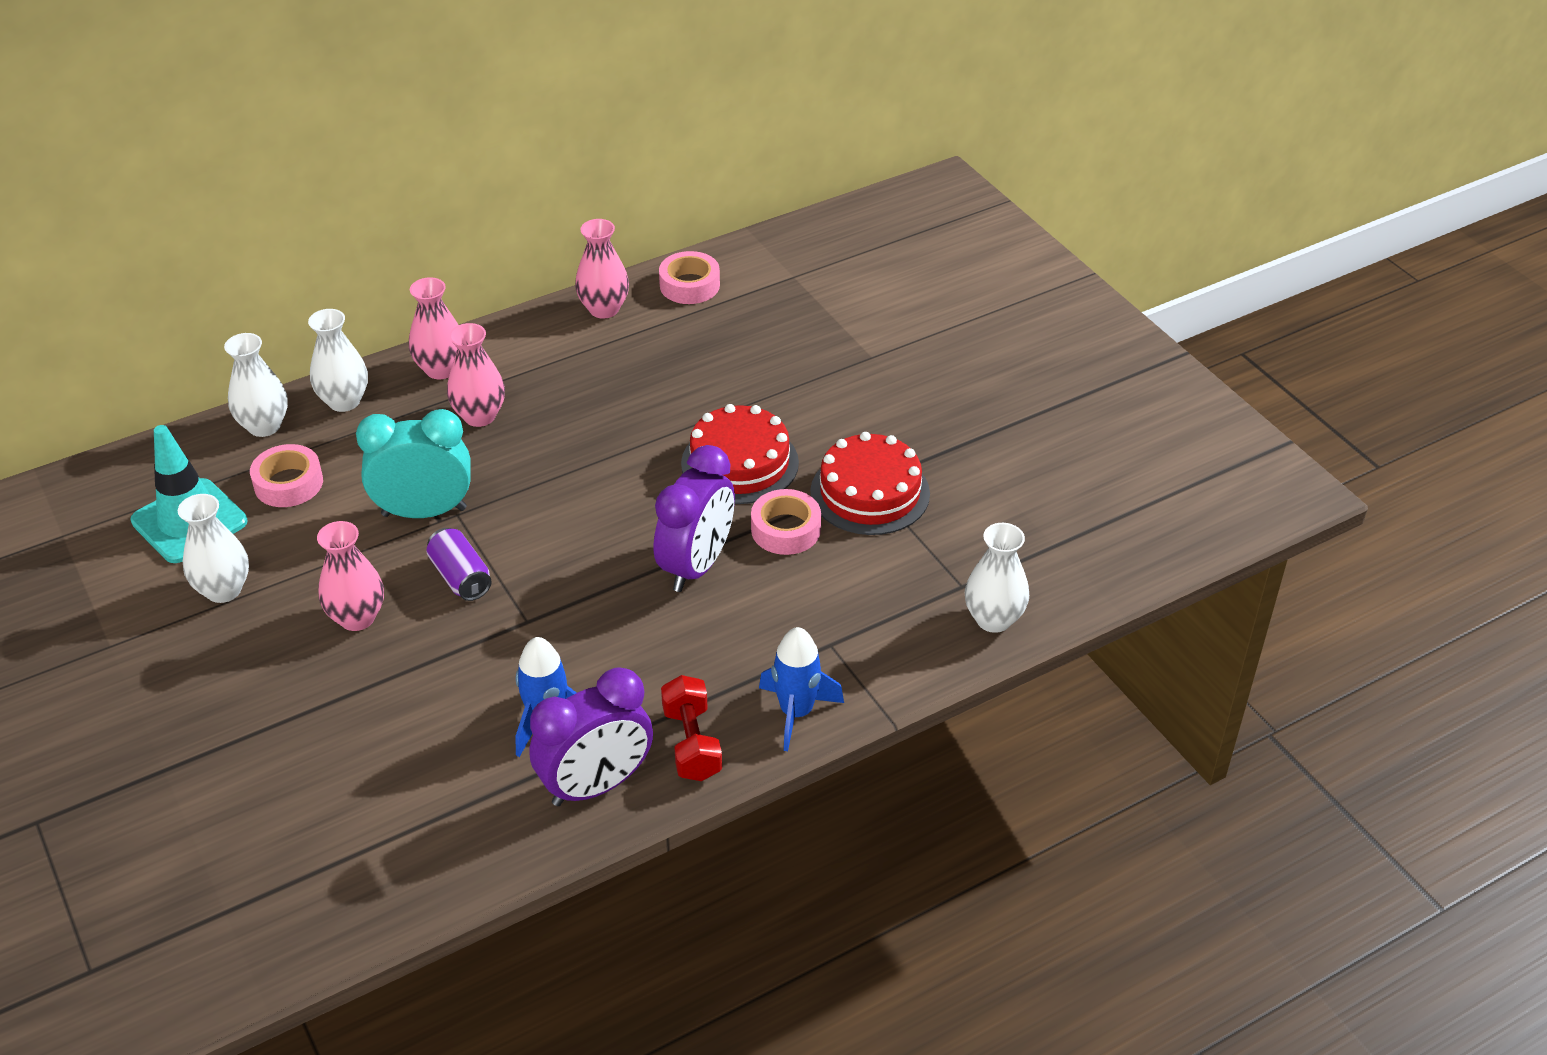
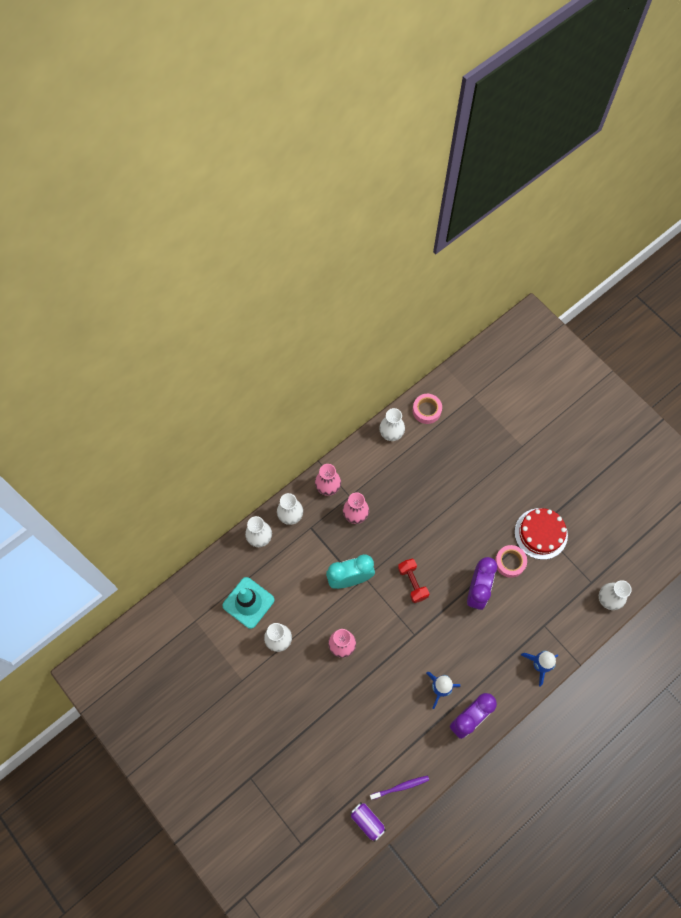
camera: 10 degrees left, 25 degrees up
pink tape [250,444,323,507] -> none
purple can [426,528,492,601] -> purple can moved to [350,802,386,842]
pink vase [575,219,629,319] -> white vase [379,408,405,441]
red dumbbell [661,675,722,781] -> red dumbbell moved to [398,559,430,603]
red cake [681,404,799,504] -> none
none -> purple toothbrush [370,776,429,800]

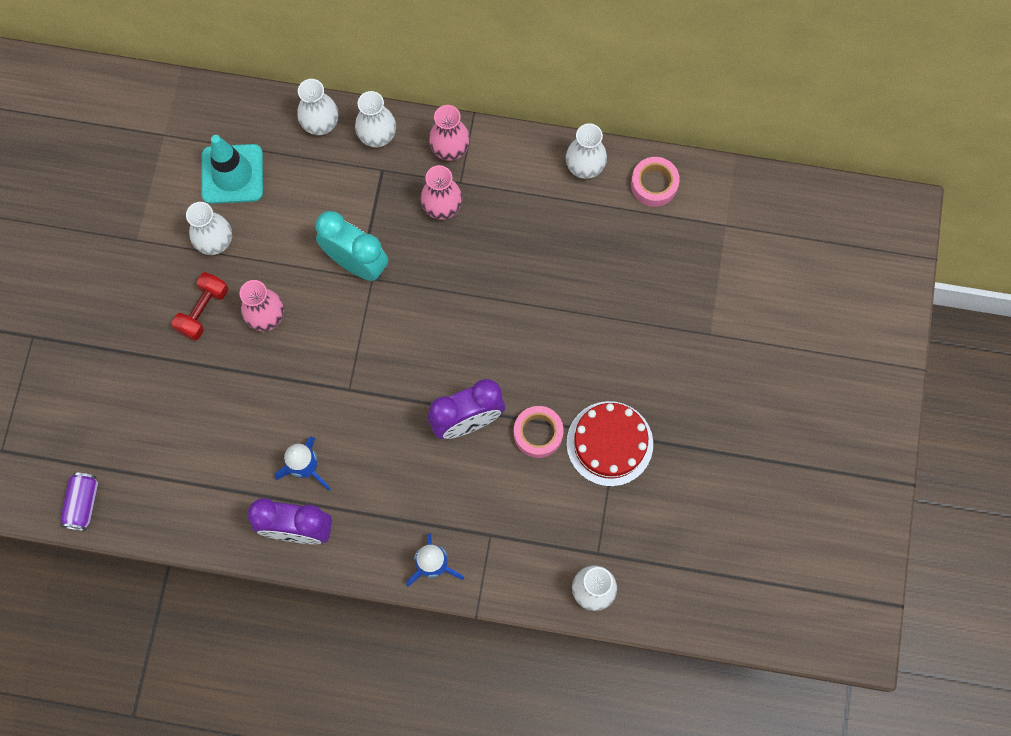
camera: 50 degrees right, 5 degrees up
purple toothbrush [370,776,429,800] -> none
red dumbbell [398,559,430,603] -> red dumbbell moved to [171,272,228,340]

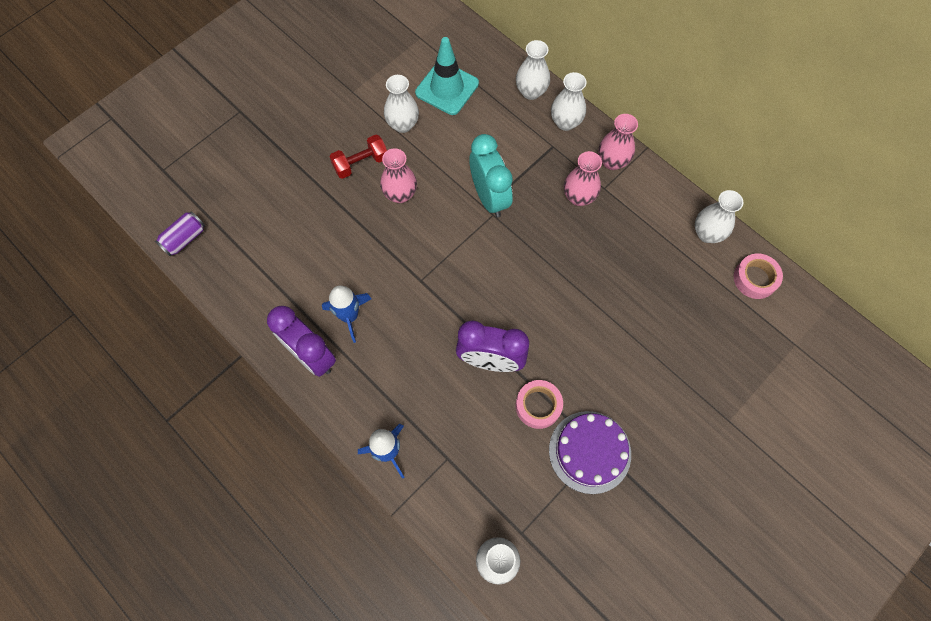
camera: 35 degrees right, 5 degrees down
red cake [567,401,653,487] -> purple cake [549,411,631,494]

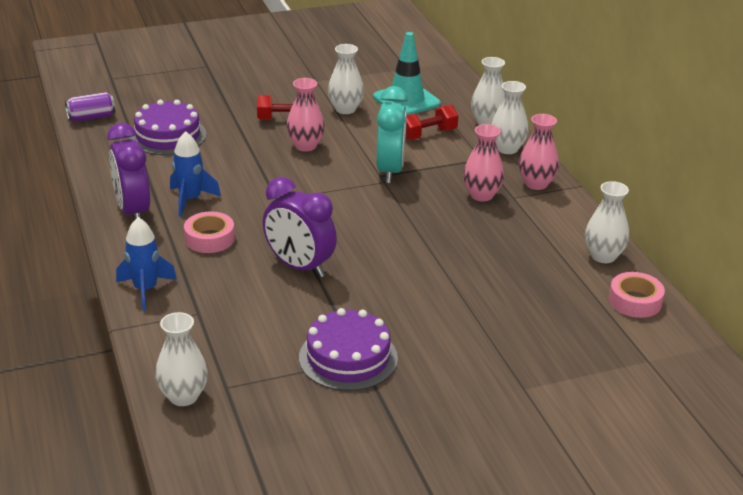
camera: 25 degrees right, 35 degrees down
pink tape [516,380,563,429] -> pink tape moved to [184,211,235,253]
none -> purple cake [130,100,206,155]
none -> red dumbbell [406,105,458,140]

